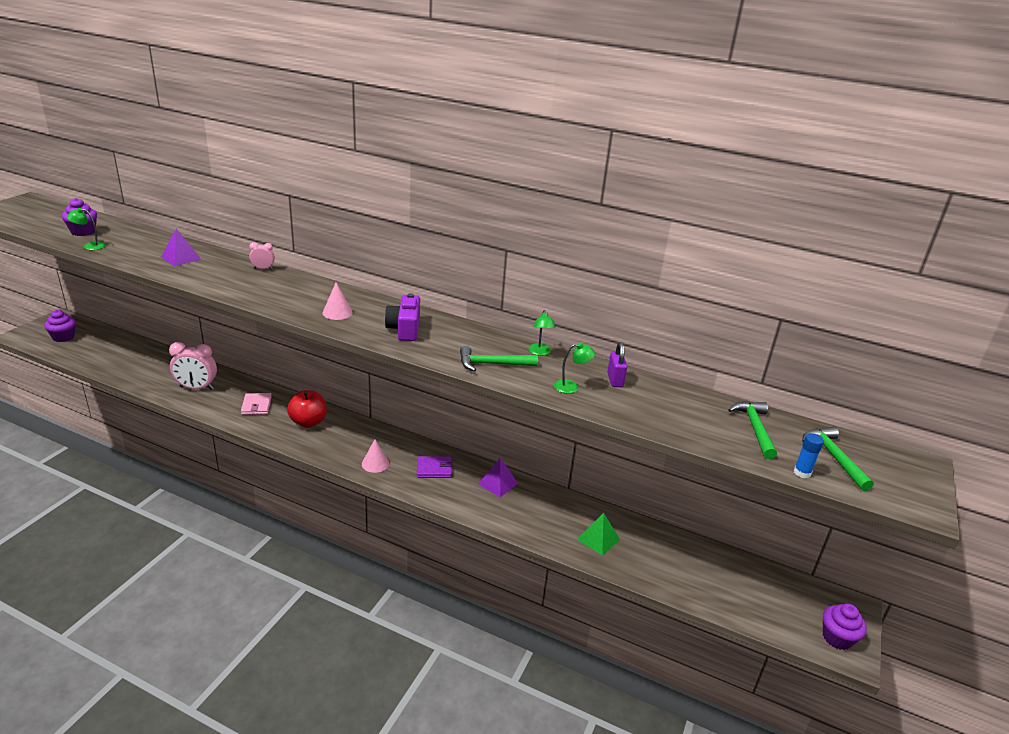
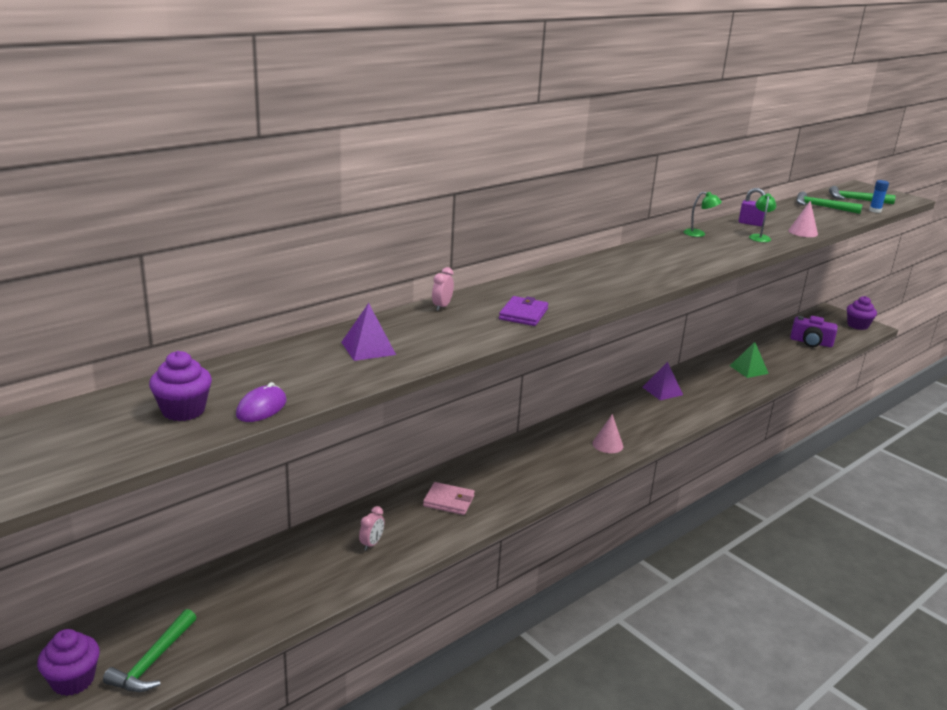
camera: 65 degrees left, 5 degrees down
green lamp [67,208,106,250] -> purple mouse [236,382,286,422]
pink clock [169,342,217,390] -> pink clock [359,506,384,551], size x0.49
red apple [287,390,327,428] -> none
pink cone [322,282,353,320] -> pink cone moved to [788,201,818,237]
purple camera [385,293,420,341] -> purple camera moved to [790,316,838,347]
purple wallet [417,456,452,478] -> purple wallet moved to [499,296,548,326]
green hammer [460,346,538,372] -> green hammer moved to [103,609,196,692]

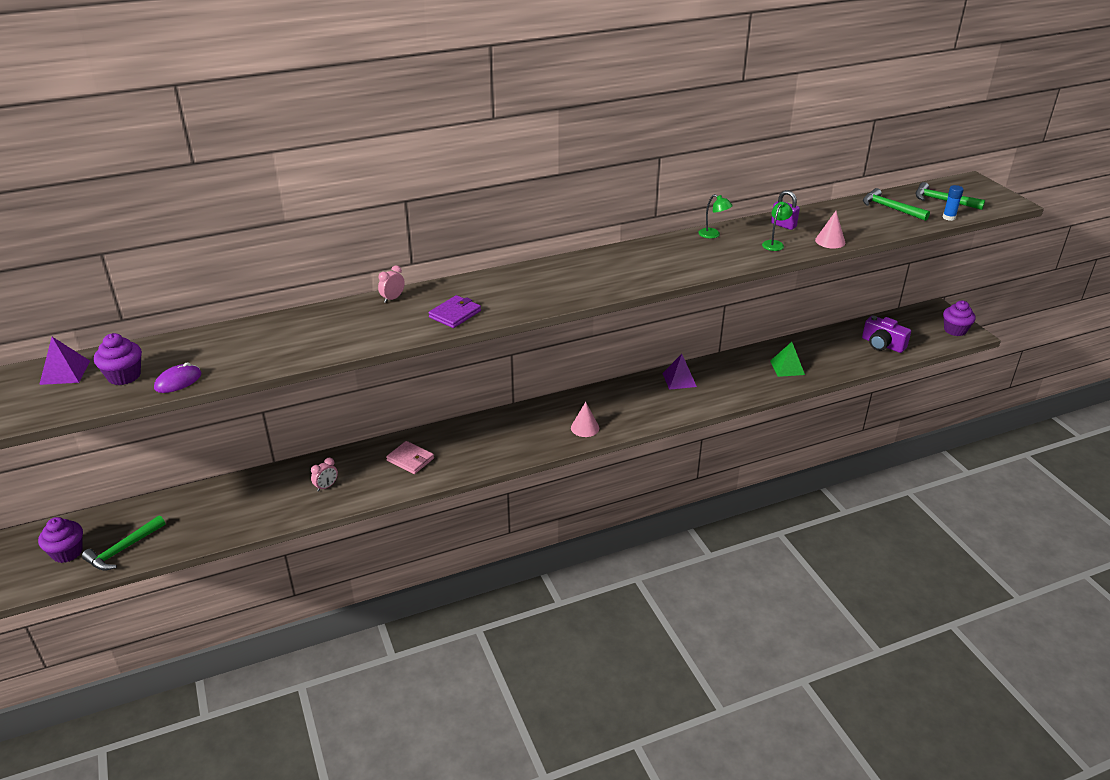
camera: 20 degrees right, 10 degrees up
purple pyramid [341,303,396,361] -> purple pyramid moved to [39,337,90,385]

